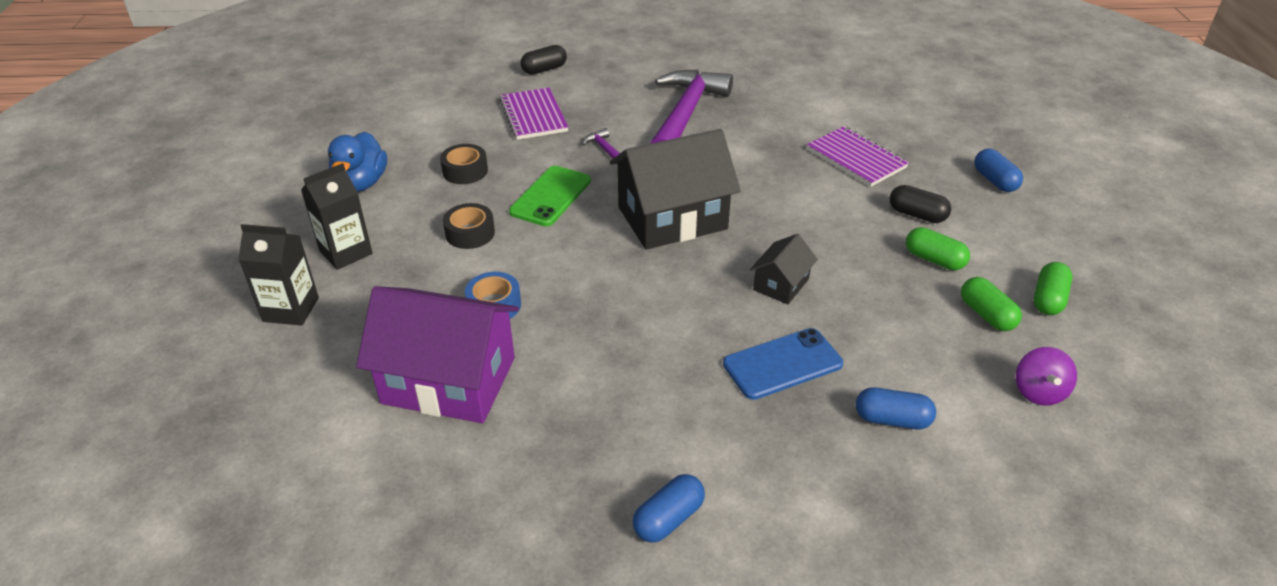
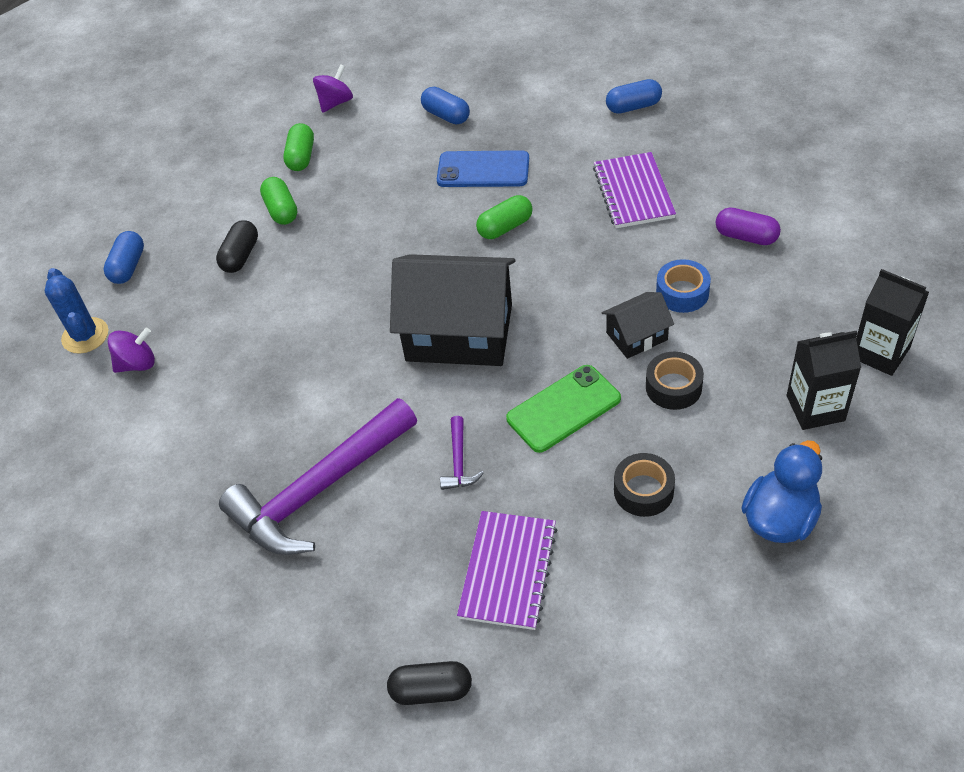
camera: 145 degrees left, 10 degrees up
purple house [356,286,519,423] -> purple capsule [715,207,781,245]
black house [750,234,818,305] -> black house moved to [602,292,674,359]
purple notebook [807,126,909,187] -> purple notebook moved to [593,152,676,228]
black capsule [889,185,951,223] -> black capsule turned 45 degrees clockwise [216,220,258,273]
green capsule [1034,262,1072,315] -> green capsule moved to [476,195,533,239]
none -> blue cactus [45,268,108,354]
none -> purple spinning top [108,327,155,373]

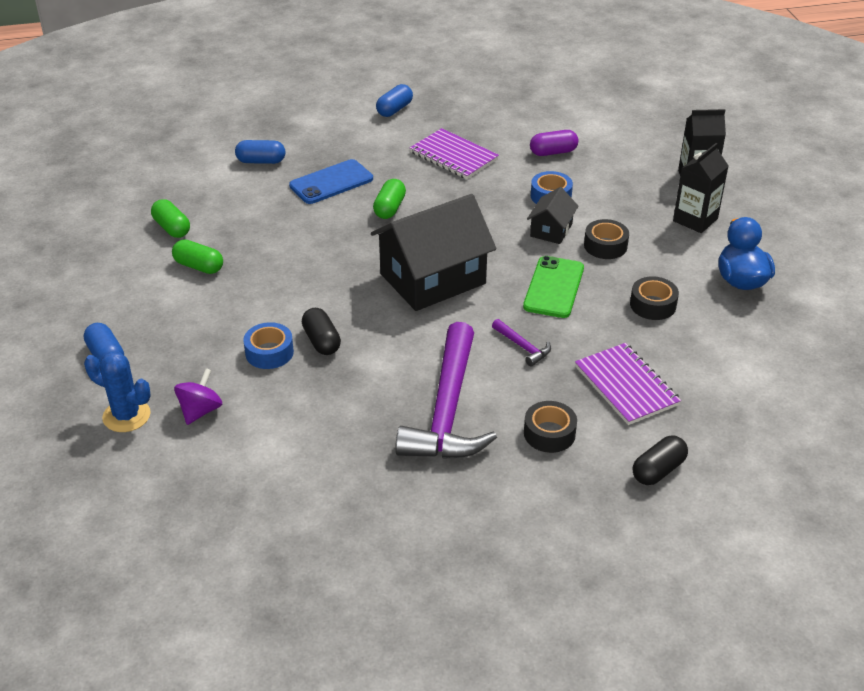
camera: 45 degrees left, 10 degrees down
black capsule [216,220,258,273] -> black capsule moved to [302,308,341,355]
purple spinning top [313,64,353,113] -> none
none -> blue tape [243,322,294,369]
none -> black tape [524,401,577,453]

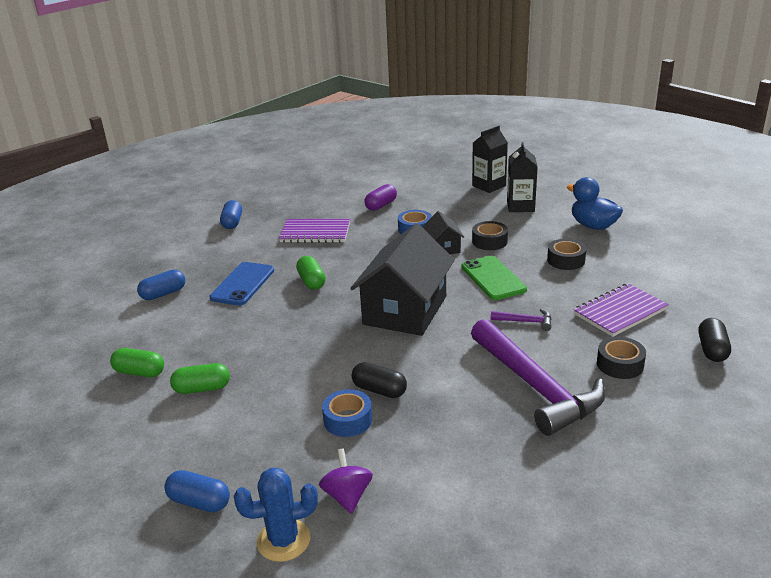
camera: 35 degrees left, 10 degrees down
purple notebook [575,343,681,425] -> purple notebook turned 60 degrees counterclockwise [574,283,669,337]

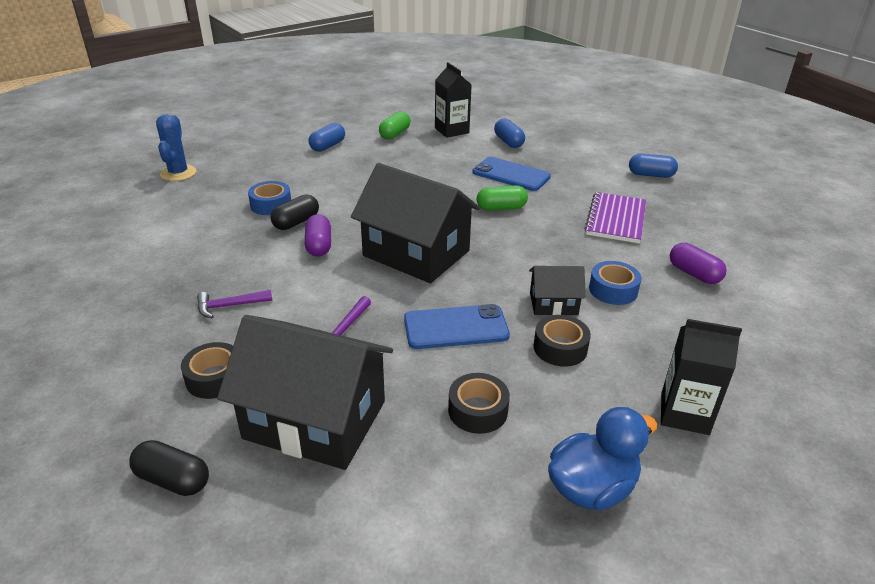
camera: 100 degrees right, 5 degrees up
blue capsule [164,470,230,512] -> blue capsule moved to [309,123,345,152]
green capsule [170,363,230,394] -> none
purple spinning top [319,449,373,514] -> none
green phone [461,256,527,300] -> blue phone [404,304,510,349]
purple hammer [471,319,606,436] -> purple hammer [197,290,272,318], size x0.40
black carton [472,126,508,193] -> black carton moved to [435,62,472,138]
purple notebook [574,283,669,337] -> black house [217,315,393,470]
none -> purple capsule [305,214,331,257]

